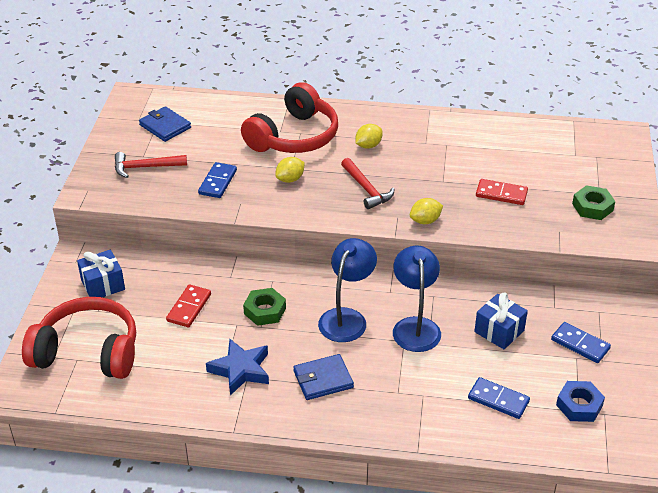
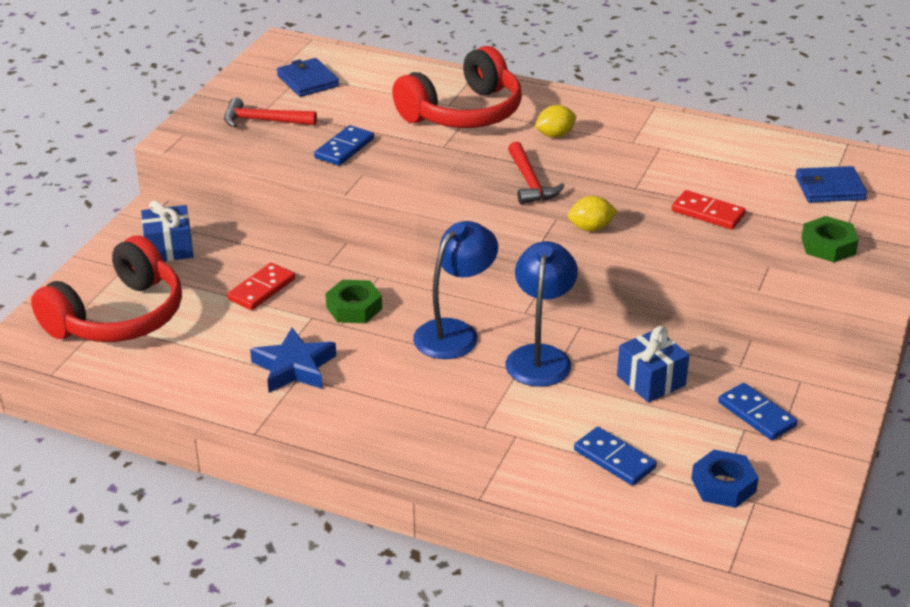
camera: 15 degrees right, 5 degrees down
red headphones [22,297,136,379] -> red headphones turned 105 degrees clockwise [31,236,182,342]
yellow lemon [275,157,305,183] -> none
blue wallet [293,354,354,400] -> blue wallet moved to [795,166,867,202]

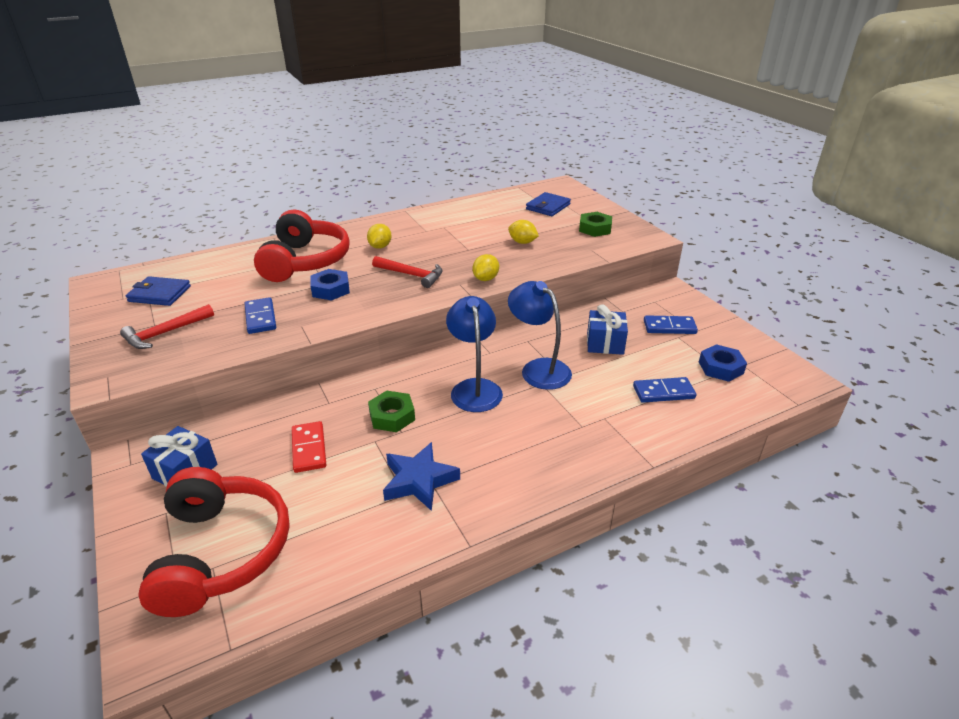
camera: 50 degrees left, 0 degrees up
red domino [672,190,746,229] -> yellow lemon [508,220,539,244]
none -> blue nut [310,269,350,301]

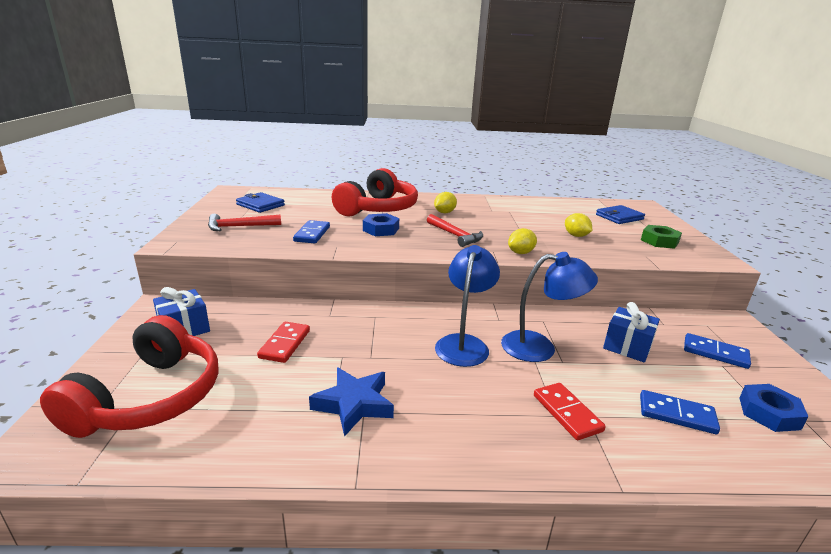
camera: 25 degrees right, 10 degrees down
green nut [368,391,415,432] -> none
blue lamp [508,281,572,390] -> blue lamp turned 105 degrees clockwise [501,252,598,362]
none -> red domino [534,383,606,440]

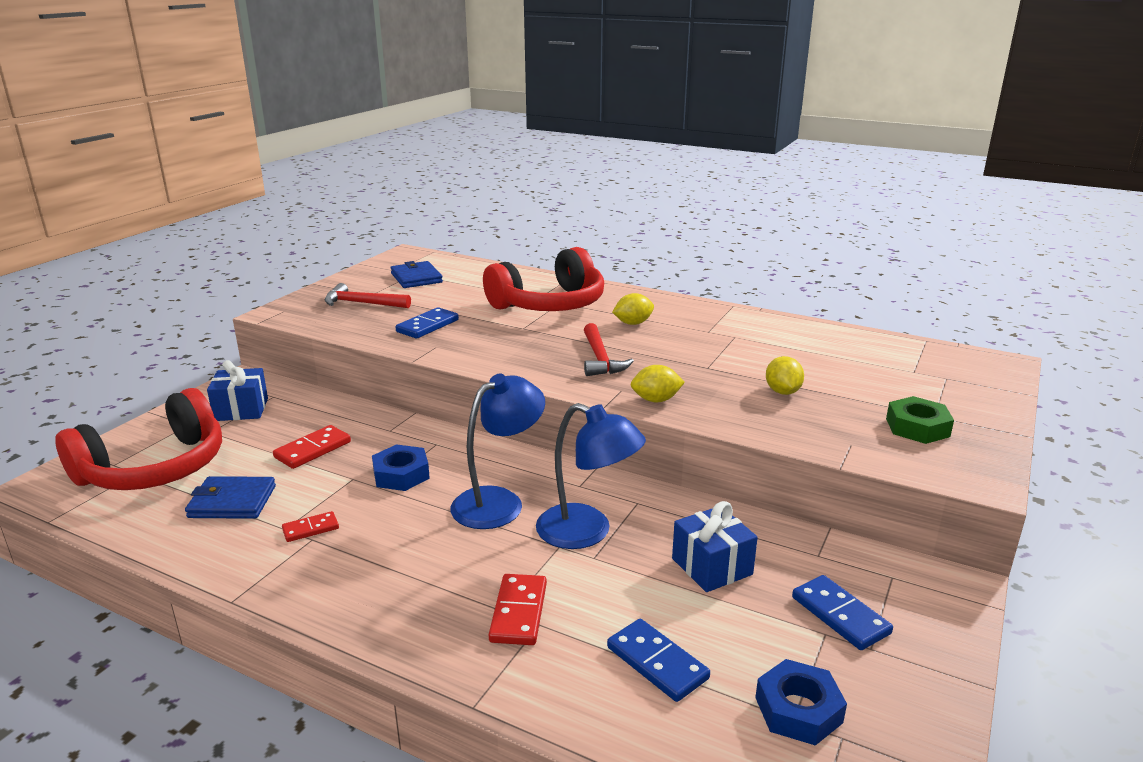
camera: 30 degrees right, 0 degrees up
blue star [309,368,394,437] -> red domino [282,511,339,542]
blue nut [363,213,399,236] -> blue nut moved to [372,444,430,491]
blue wallet [596,205,645,224] -> blue wallet moved to [185,476,276,519]

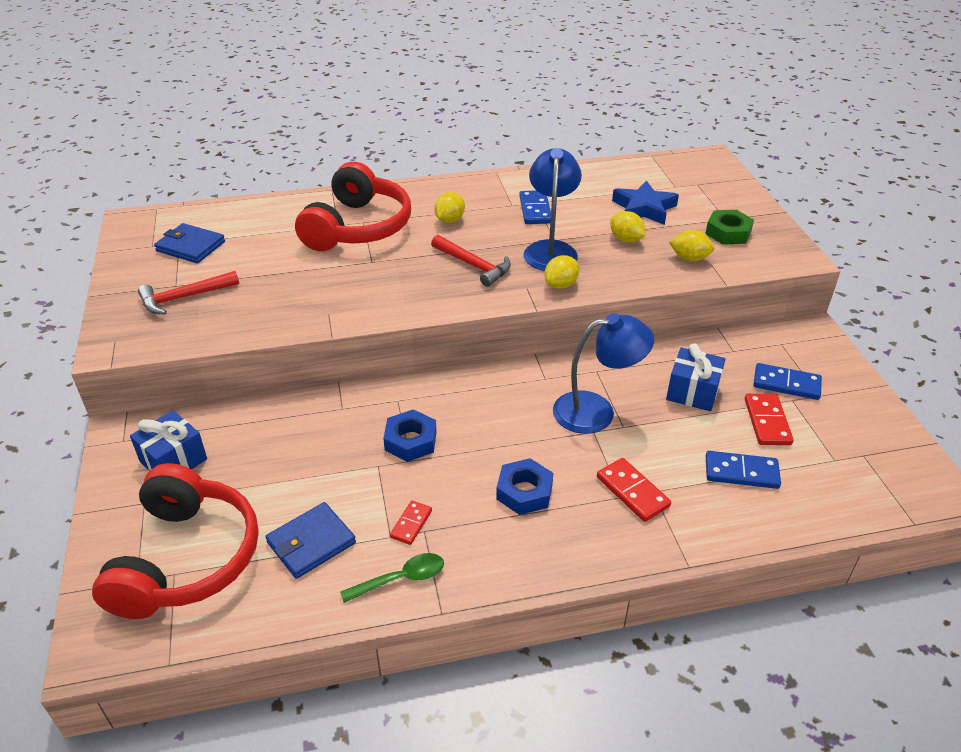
camera: 40 degrees left, 15 degrees up
red domino [273,425,351,469] -> red domino moved to [745,394,794,445]
blue domino [396,307,459,339] -> blue domino moved to [519,190,551,224]
blue lamp [451,374,545,529] -> blue lamp moved to [523,148,582,271]
blue nut [755,659,847,746] -> blue nut moved to [496,458,553,515]
none -> green spoon [340,553,444,603]
none -> blue star [612,180,679,225]
none -> yellow lemon [669,230,714,261]

